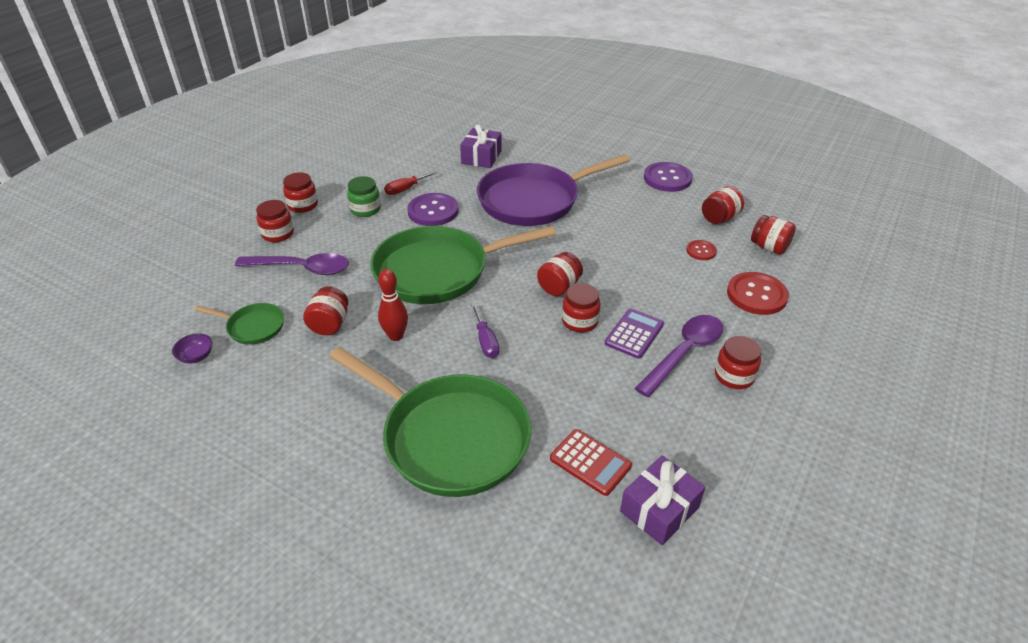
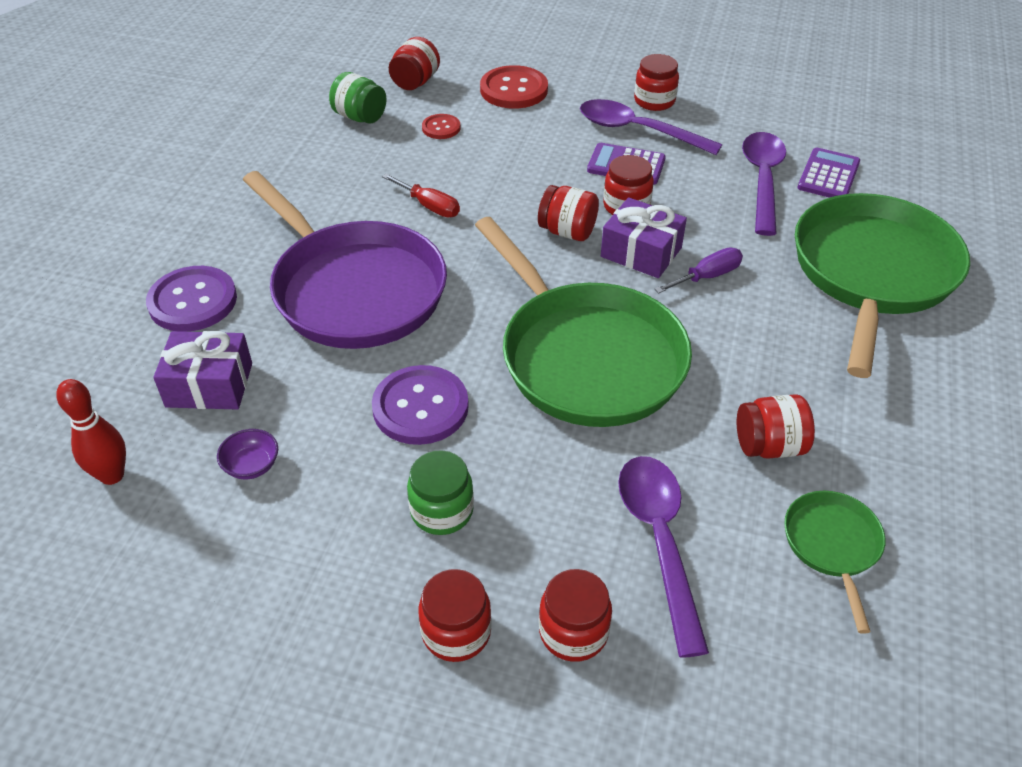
camera: 105 degrees left, 5 degrees up
purple bowl [172,333,212,364] -> purple bowl moved to [217,429,278,479]
red bowling pin [378,269,408,341] -> red bowling pin moved to [56,379,126,485]
red screwdriver [384,171,438,195] -> red screwdriver moved to [382,174,460,217]
red calculator [550,429,632,496] -> purple calculator [798,148,860,198]
purple gift [620,455,705,545] -> purple gift moved to [601,197,687,278]
purple button [644,162,693,192] -> purple button moved to [146,266,237,332]
red jar [702,186,744,224] -> green jar [329,72,387,124]
none -> purple spoon [742,132,786,236]

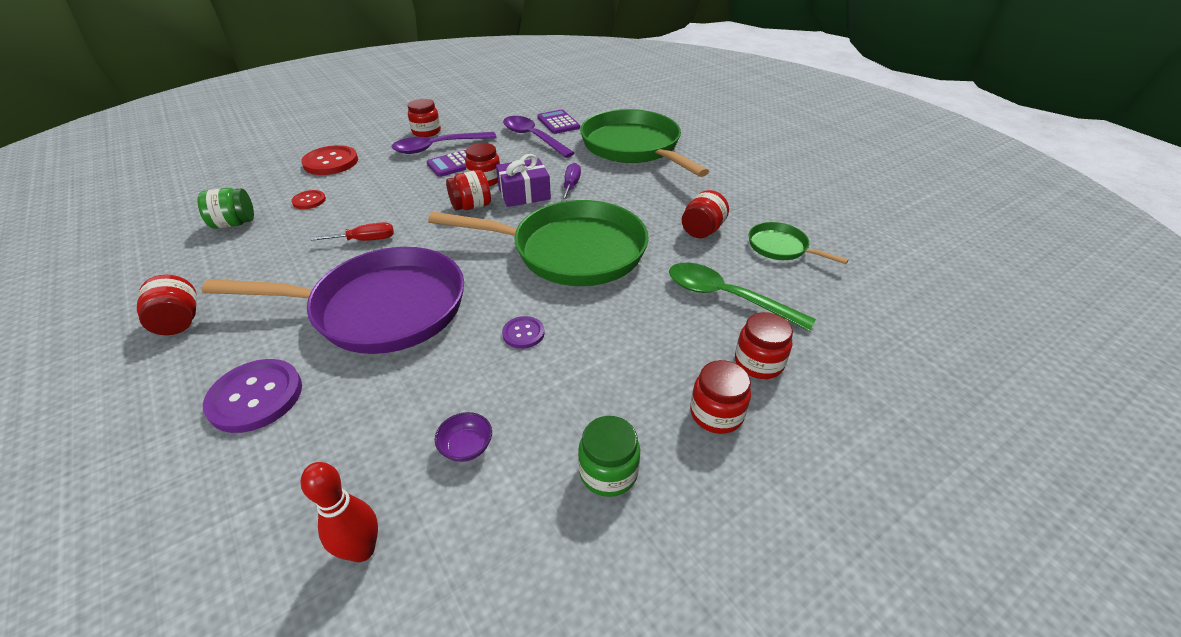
camera: 50 degrees left, 5 degrees down
purple gift [153,331,252,410] -> none
purple button [372,365,469,445] -> purple button [502,316,545,349], size x0.54
red jar [389,37,440,90] -> red jar moved to [137,275,197,335]
green jar [407,450,474,535] -> green jar moved to [578,416,640,497]
purple spoon [618,456,709,658] -> green spoon [669,263,816,331]

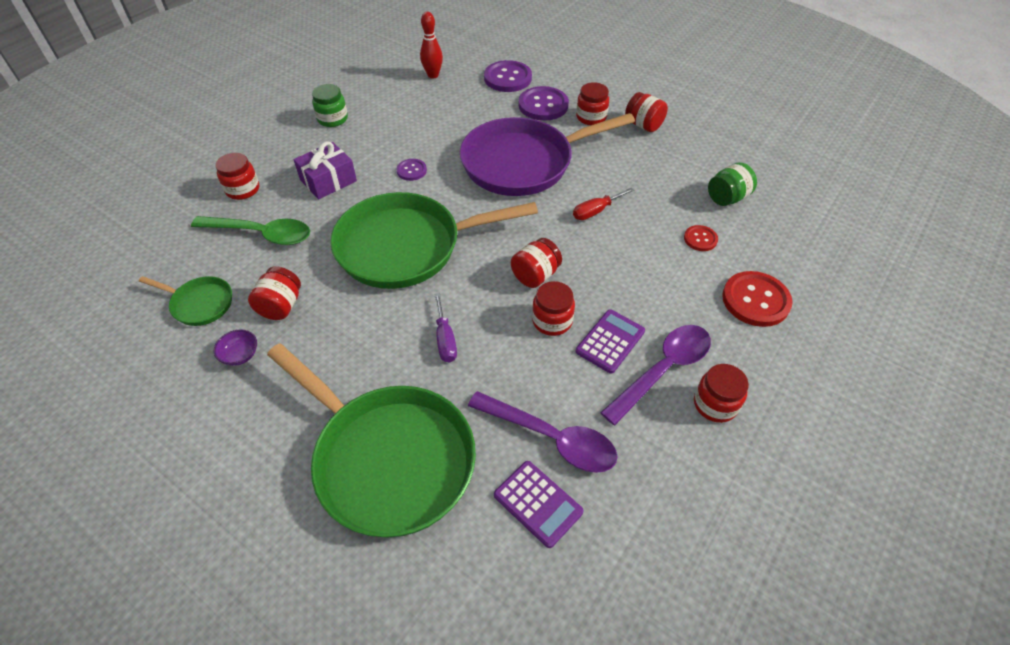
camera: 160 degrees right, 10 degrees up
purple bowl [435,412,492,462] -> purple bowl moved to [214,330,257,366]
purple gift [496,154,551,207] -> purple gift moved to [294,141,357,199]
red jar [690,360,751,434] -> red jar moved to [576,82,609,125]
none -> purple button [484,60,532,92]

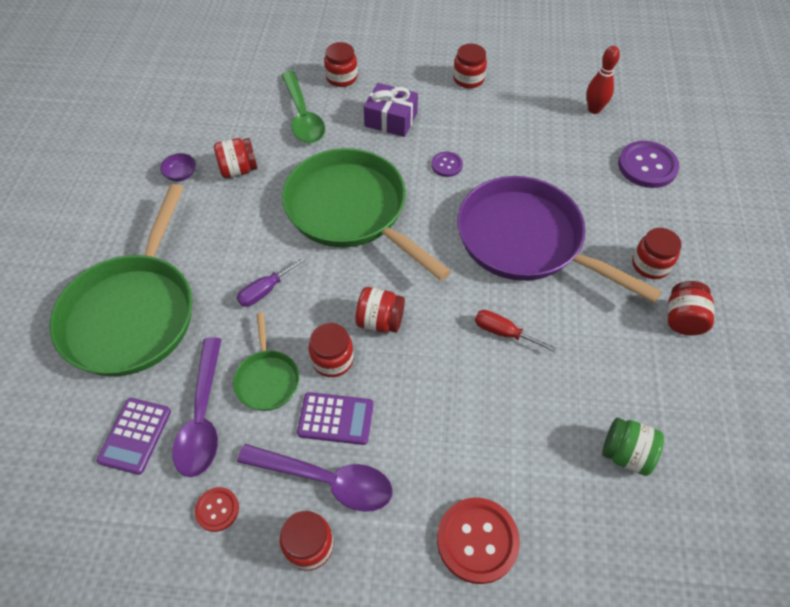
camera: 60 degrees right, 5 degrees up
green pan [139,276,232,326] -> green pan moved to [233,312,299,411]
green jar [312,84,348,127] -> red jar [453,44,487,88]
purple button [519,86,569,121] -> none
red button [684,225,718,251] -> red button moved to [194,487,239,532]

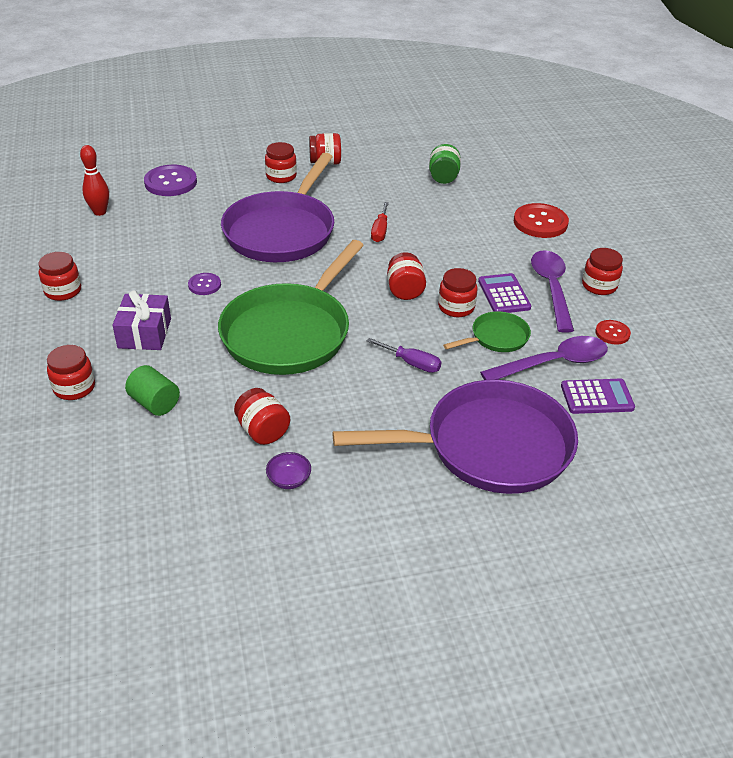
camera: 110 degrees left, 15 degrees down
green pan [50,184,193,376] -> purple pan [333,380,578,494]
green spoon [281,71,325,143] -> green cylinder [125,365,180,416]

